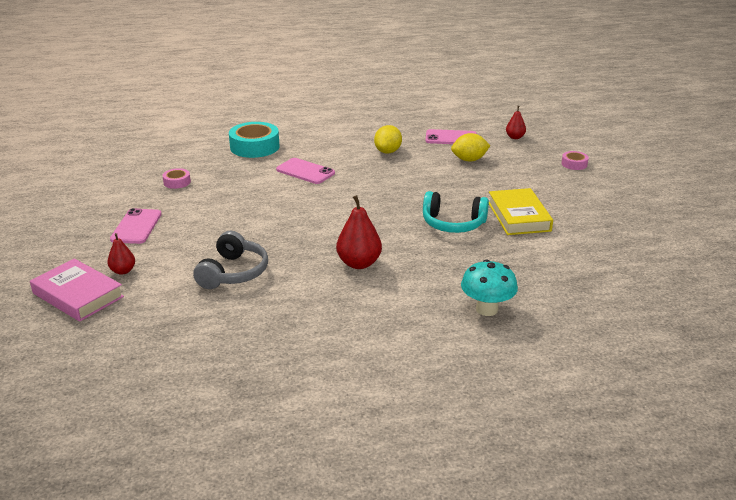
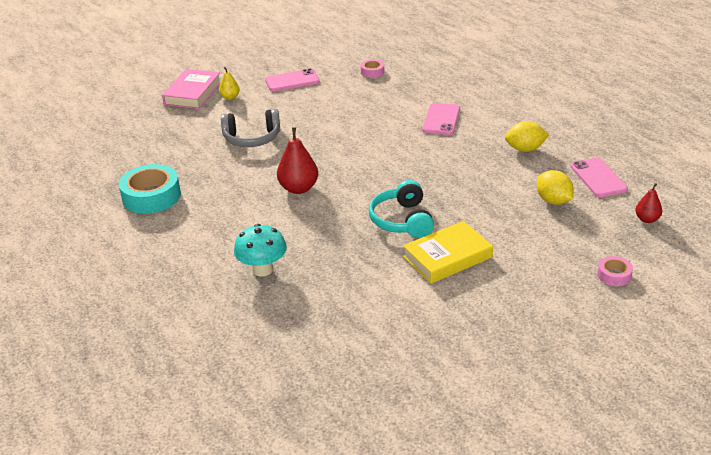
camera: 70 degrees right, 5 degrees up
red pear [107,233,135,275] -> yellow pear [219,67,240,100]
turquoise tape [229,122,280,158] -> turquoise tape moved to [119,164,181,214]

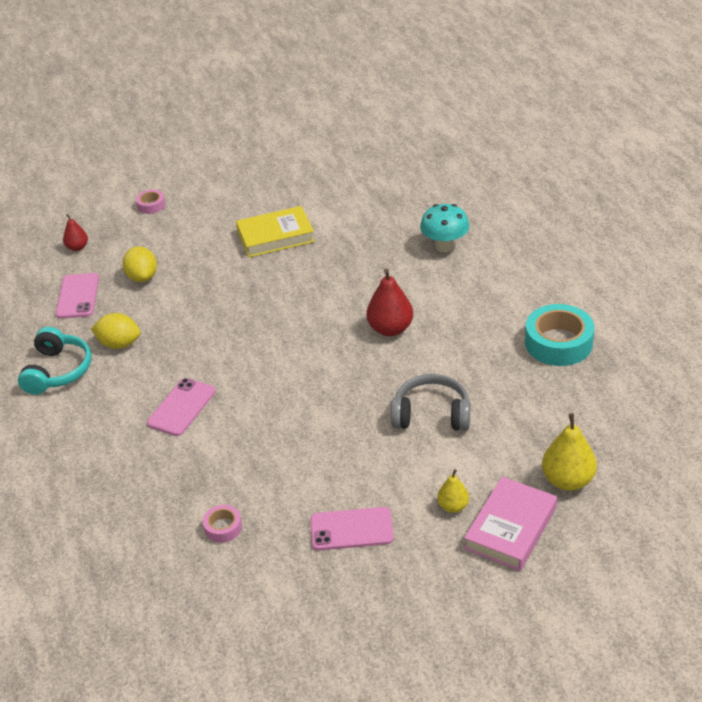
camera: 165 degrees left, 5 degrees up
turquoise headphones [369,180,434,238] -> turquoise headphones moved to [18,327,92,395]
none -> yellow pear [542,413,597,491]

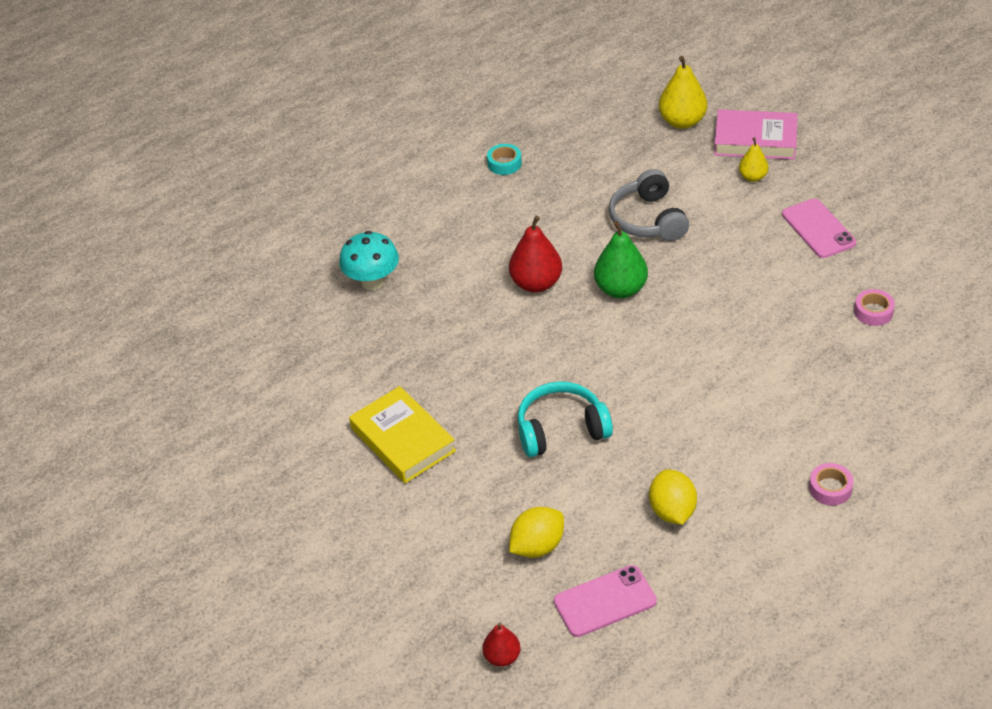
camera: 110 degrees left, 5 degrees up
turquoise headphones [18,327,92,395] -> turquoise headphones moved to [517,381,613,457]
pink tape [136,189,165,214] -> pink tape moved to [809,463,853,506]
pink phone [147,378,216,436] -> none
turquoise tape [525,304,594,366] -> turquoise tape [487,144,522,175], size x0.50
none -> green pear [594,221,648,299]

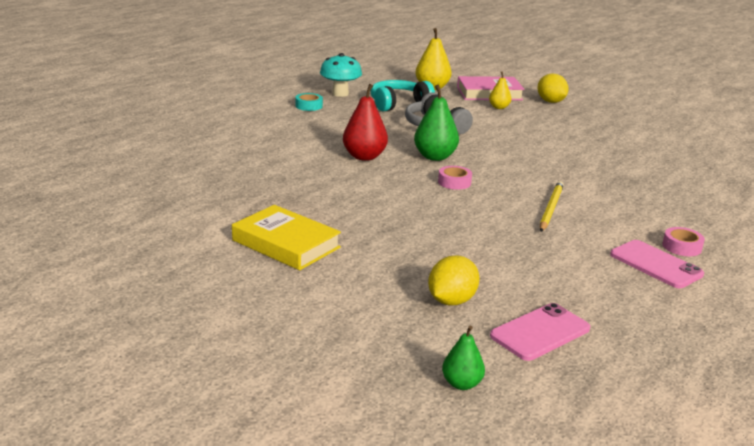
camera: 20 degrees left, 20 degrees down
turquoise mushroom [339,231,399,290] -> turquoise mushroom moved to [320,53,362,97]
red pear [482,623,521,667] -> green pear [442,326,485,390]
turquoise headphones [517,381,613,457] -> turquoise headphones moved to [371,80,435,112]
yellow lemon [649,469,697,525] -> yellow lemon moved to [537,74,569,103]
pink phone [782,199,856,258] -> pink phone moved to [610,240,704,288]
pink tape [854,289,895,326] -> pink tape moved to [438,166,472,190]
none -> yellow pencil [540,181,564,232]

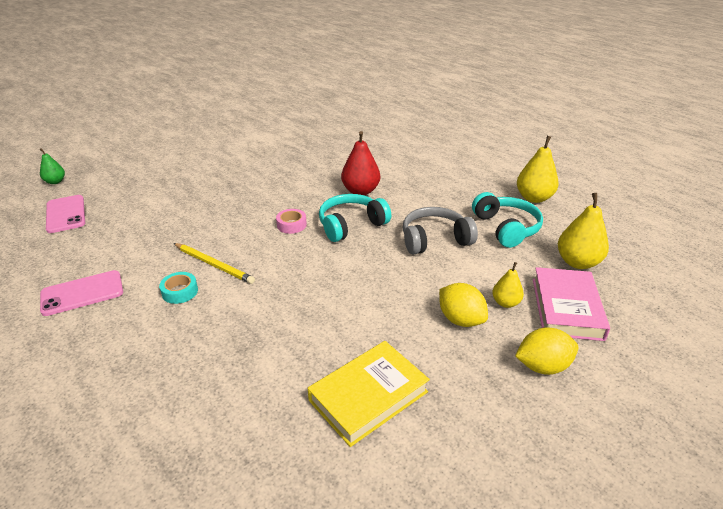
camera: 105 degrees right, 10 degrees up
yellow book [232,205,341,270] -> yellow book moved to [308,341,430,447]
turquoise tape [295,93,323,111] -> turquoise tape moved to [159,272,198,304]
turquoise mushroom [320,53,362,97] -> yellow pear [517,136,559,203]
green pear [414,85,459,161] -> turquoise headphones [319,194,391,242]
yellow lemon [428,255,480,305] -> yellow lemon moved to [439,283,488,327]
pink tape [663,227,705,256] -> none

